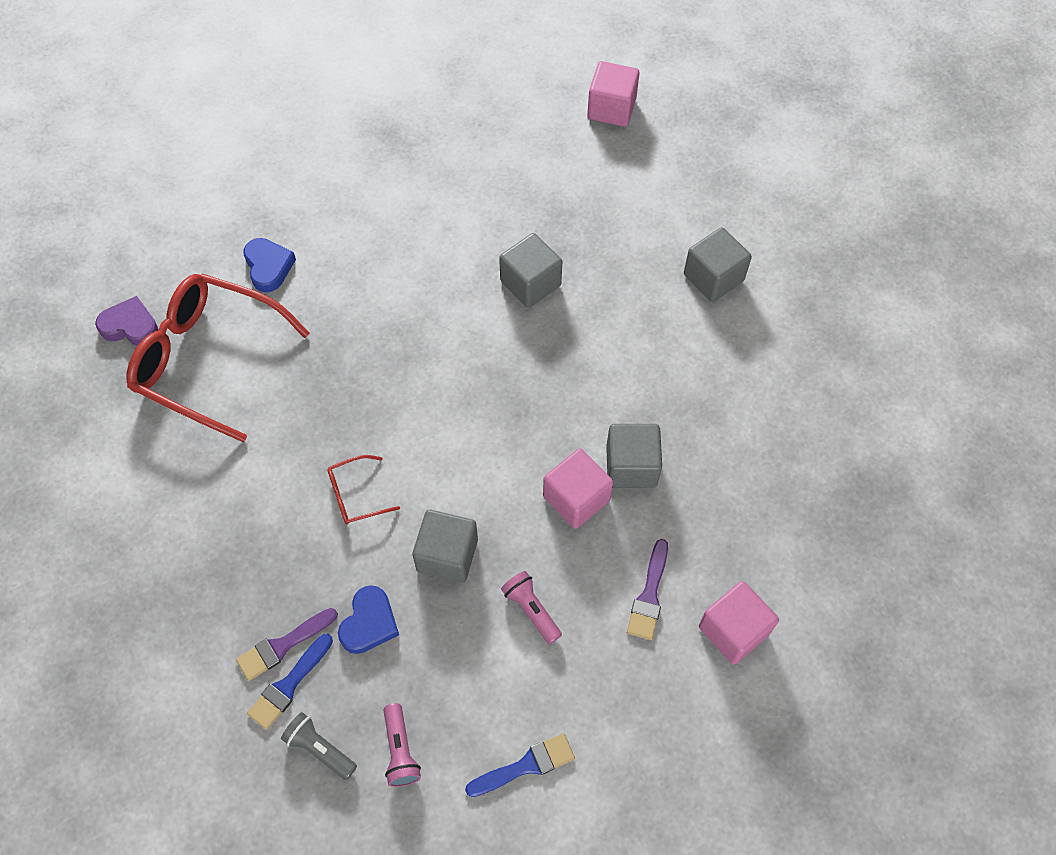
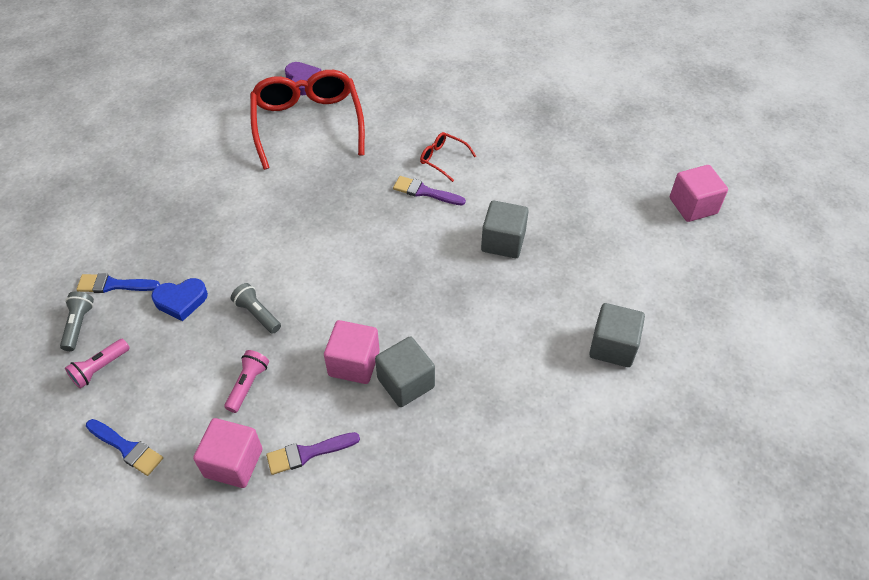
camera: 55 degrees right, 10 degrees down
purple brush [236,608,338,681] -> purple brush moved to [393,176,466,205]
blue heart [243,238,296,292] -> none
red glasses [327,455,400,524] -> red glasses moved to [420,132,476,182]
grey cube [412,510,478,583] -> grey flashlight [231,283,281,334]
pink cube [699,581,779,664] -> pink cube moved to [193,418,262,488]

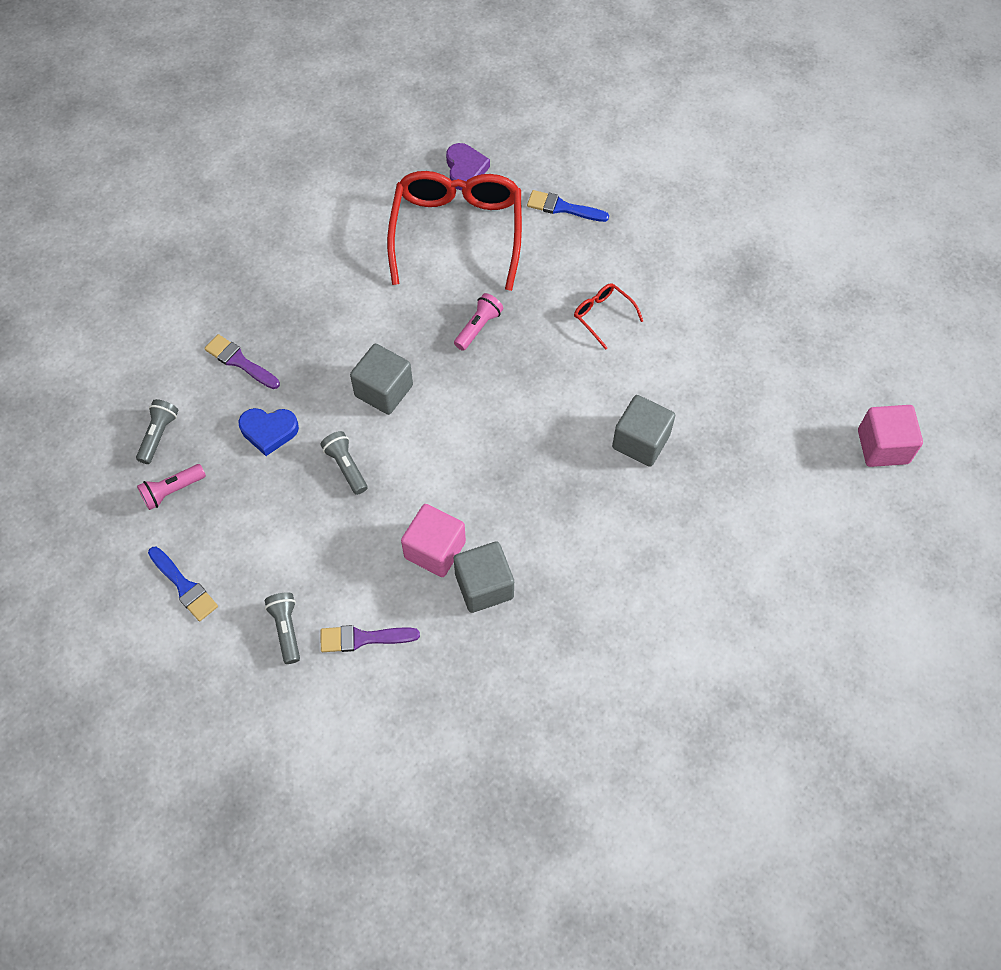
camera: 15 degrees right, 10 degrees up
blue brush [76,273,160,293] -> blue brush moved to [527,190,609,222]
pink cube [193,418,262,488] -> grey flashlight [265,592,300,664]
pink flashlight [224,350,269,413] -> pink flashlight moved to [454,293,503,351]
purple brush [393,176,466,205] -> purple brush moved to [204,334,280,389]
grey cube [589,303,645,367] -> grey cube moved to [350,344,413,415]

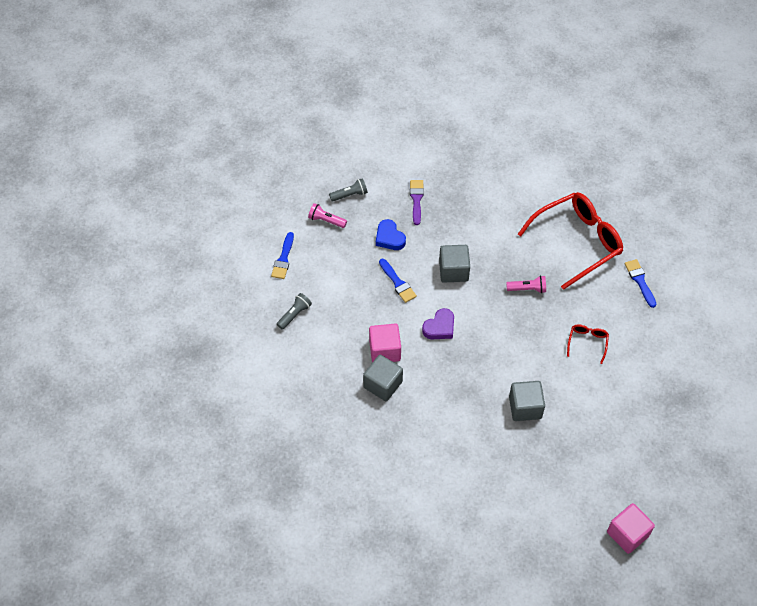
camera: 55 degrees right, 5 degrees down
grey flashlight [321,431,368,495] -> blue brush [379,259,417,303]
purple brush [321,625,420,652] -> none
purple heart [446,143,490,190] -> purple heart moved to [422,308,454,339]

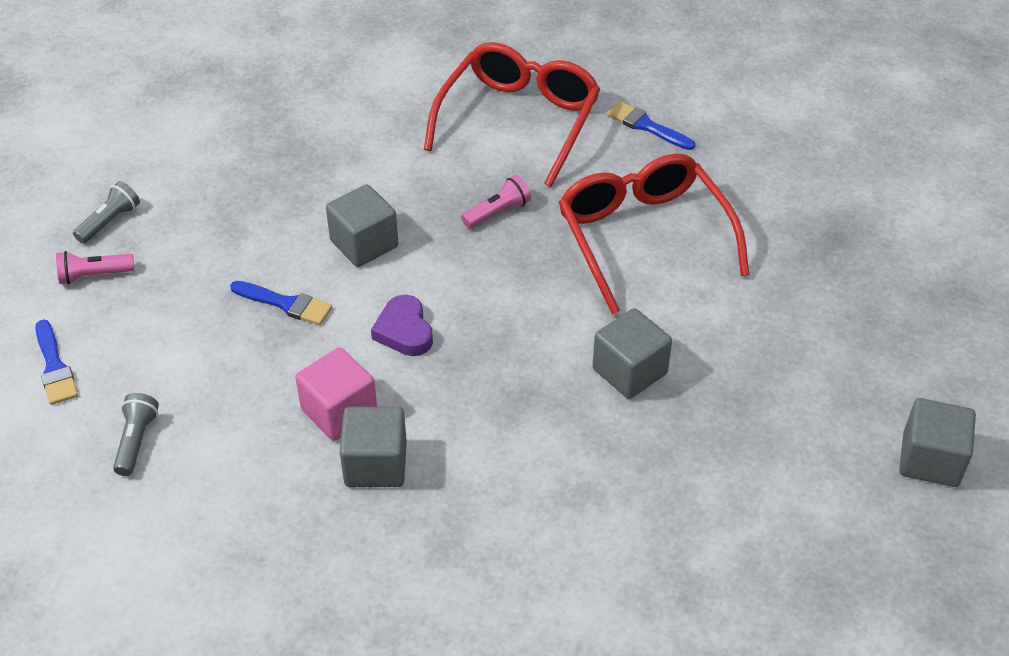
camera: 35 degrees left, 10 degrees down
blue heart [376,219,406,250] -> none
purple brush [410,180,424,225] -> none
purple heart [422,308,454,339] -> purple heart turned 150 degrees clockwise [371,295,433,356]
red glasses [567,325,609,364] -> red glasses [558,153,750,314], size x2.33
pink cube [607,503,655,554] -> grey cube [899,398,976,487]

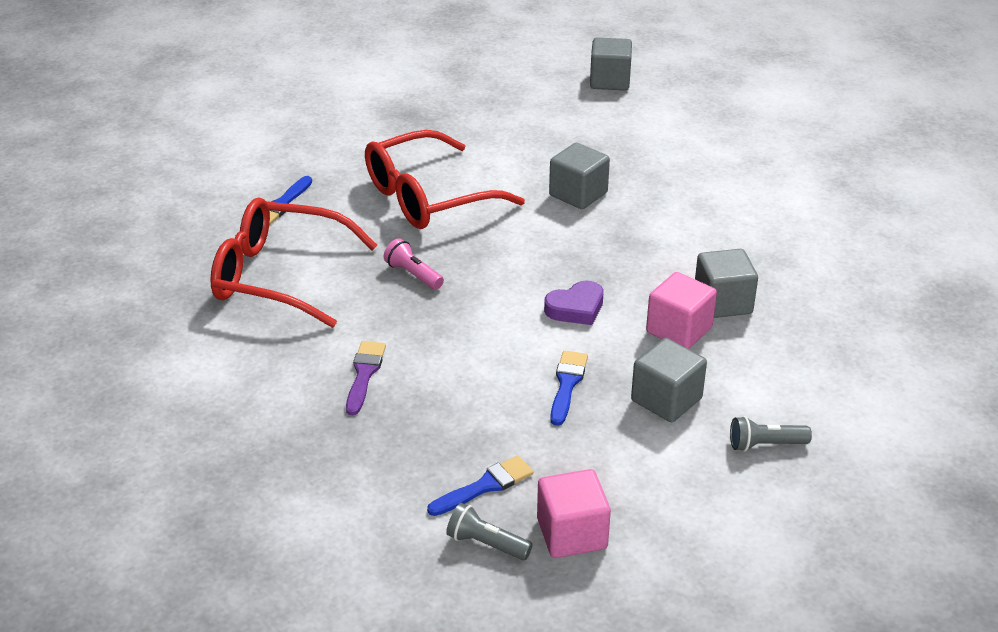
camera: 100 degrees left, 10 degrees down
blue brush [35,319,78,405] -> blue brush moved to [427,455,533,516]
pink flashlight [56,251,134,285] -> pink cube [537,469,611,558]
grey cube [326,184,398,267] -> grey cube moved to [631,338,707,422]
none -> purple brush [346,341,386,415]

